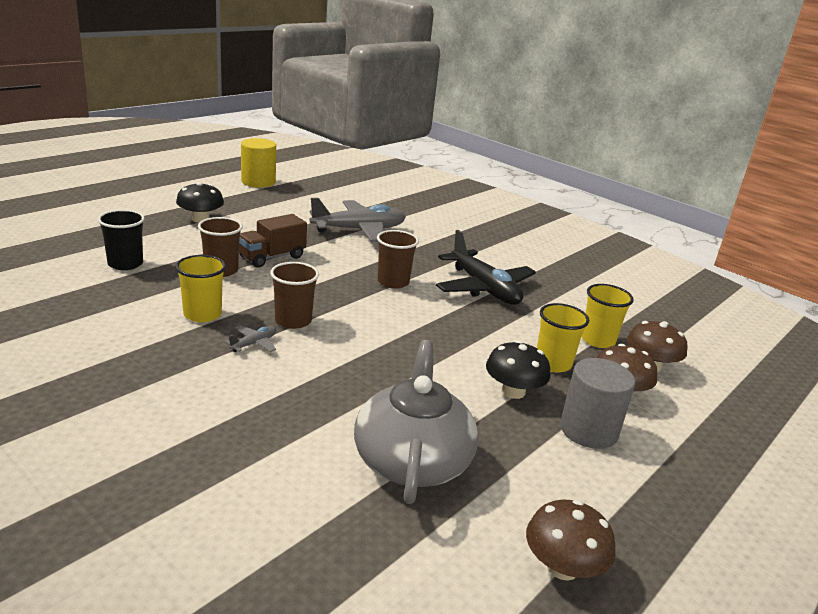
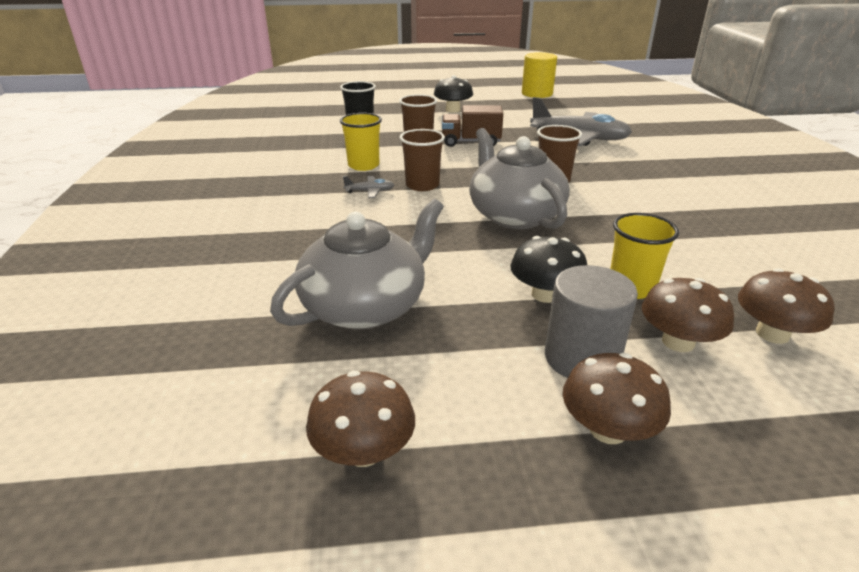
camera: 45 degrees right, 5 degrees up
black plane [436,230,536,305] -> none
yellow cup [582,284,634,348] -> none
none -> grey teapot [469,128,570,229]
none -> brown mushroom [563,353,671,444]

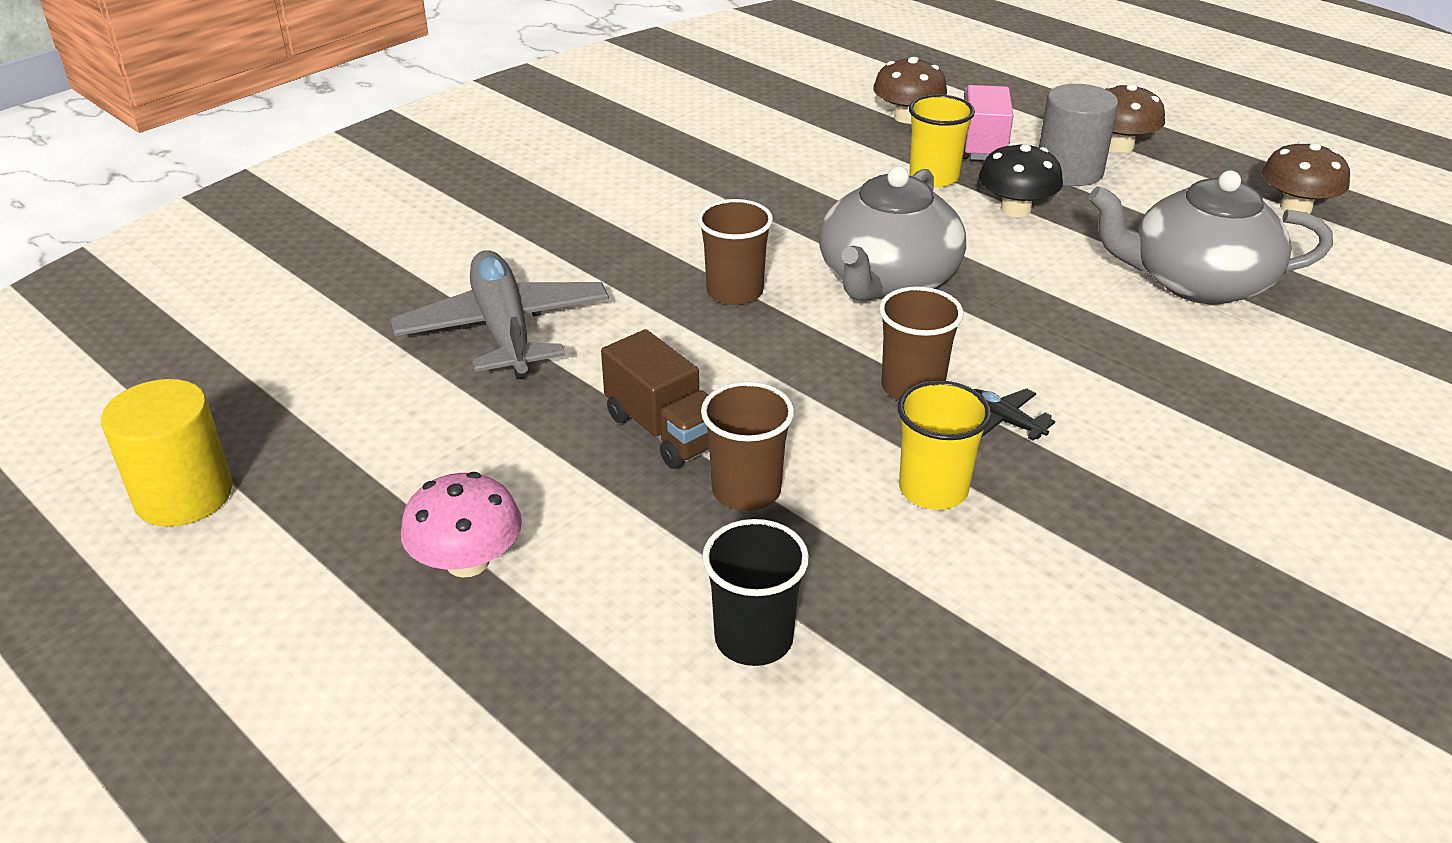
camera: 130 degrees left, 5 degrees up
grey plane [343,176,394,198] -> black plane [974,388,1055,441]
black mushroom [434,75,473,113] -> pink mushroom [401,472,522,578]
brown mushroom [642,278,734,352] -> pink truck [963,85,1013,160]

